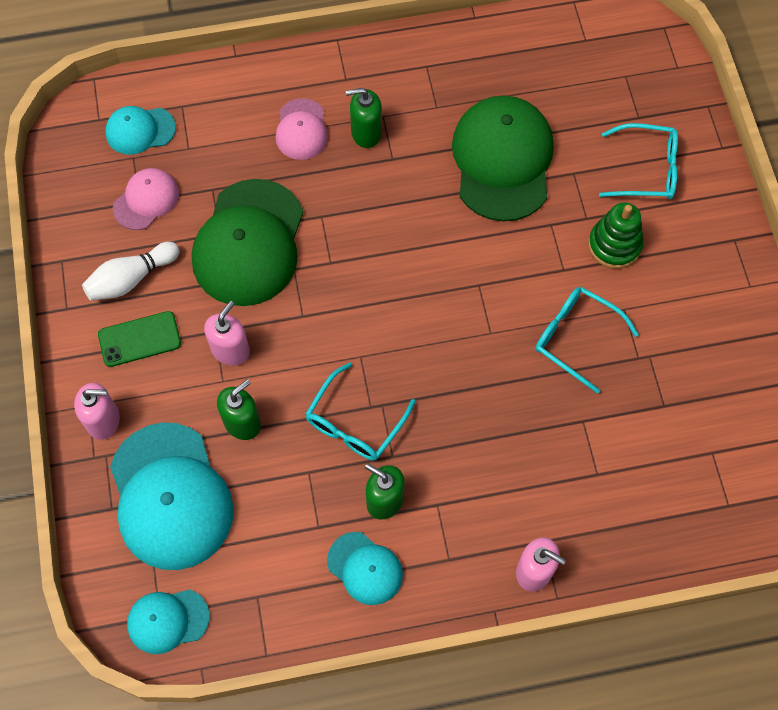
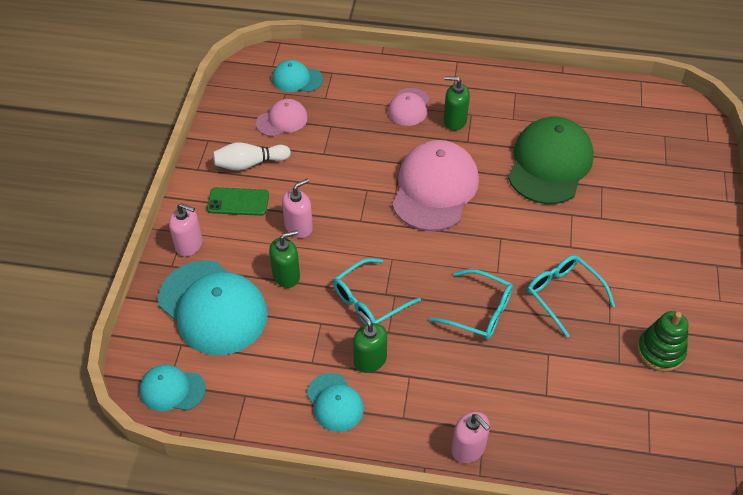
camera: 20 degrees right, 15 degrees down
turquoise cap [110,422,234,570] -> turquoise cap turned 45 degrees counterclockwise [158,260,268,355]
green cap [192,179,303,306] -> none
green stacking toy [588,202,644,269] -> green stacking toy moved to [637,311,688,372]
turquoise glasses [599,123,678,199] -> turquoise glasses moved to [430,269,513,340]
none -> pink cap [392,140,479,231]

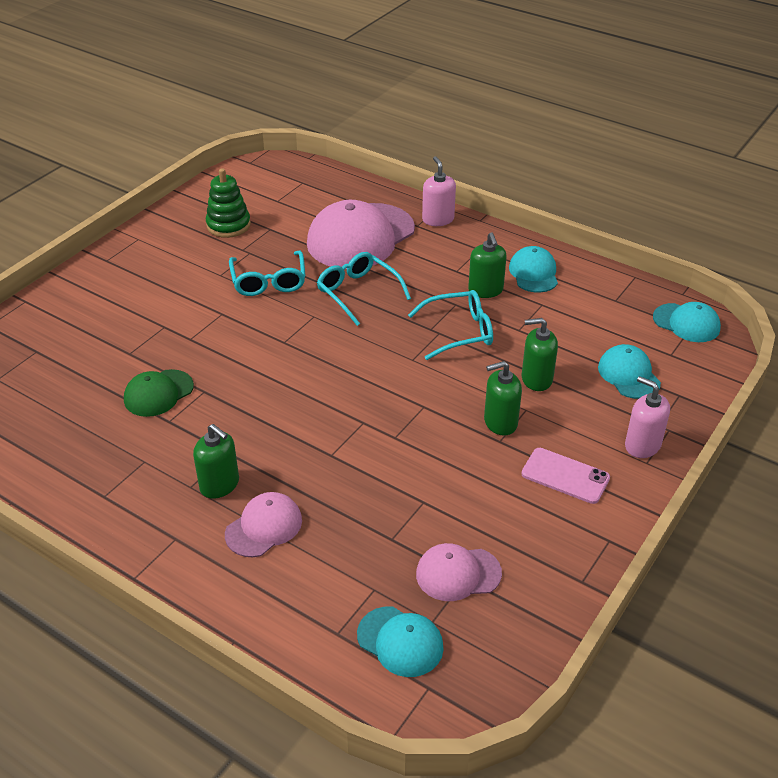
camera: 155 degrees left, 10 degrees down
turquoise cap [158,260,268,355] -> turquoise cap [598,344,661,399], size x0.52
green phone [207,187,269,216] -> pink phone [521,448,610,504]
white bowling pin [213,143,291,171] -> none
pink soap dispenser [282,179,313,238] -> green soap dispenser [484,361,522,435]
pink cap [392,140,479,231] -> pink cap moved to [307,200,415,269]
green cap [508,117,594,204] -> green cap [124,369,194,417], size x0.52

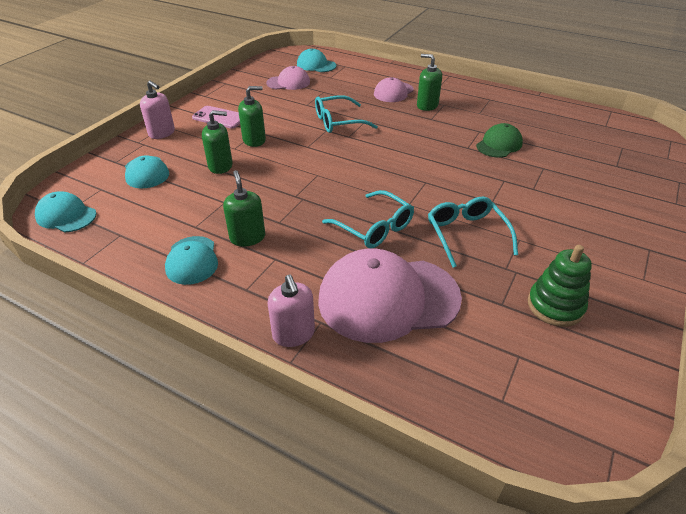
camera: 175 degrees right, 0 degrees up
pink cap [307,200,415,269] -> pink cap turned 135 degrees counterclockwise [318,249,462,343]
turquoise glasses [408,290,493,360] -> turquoise glasses moved to [315,95,378,133]

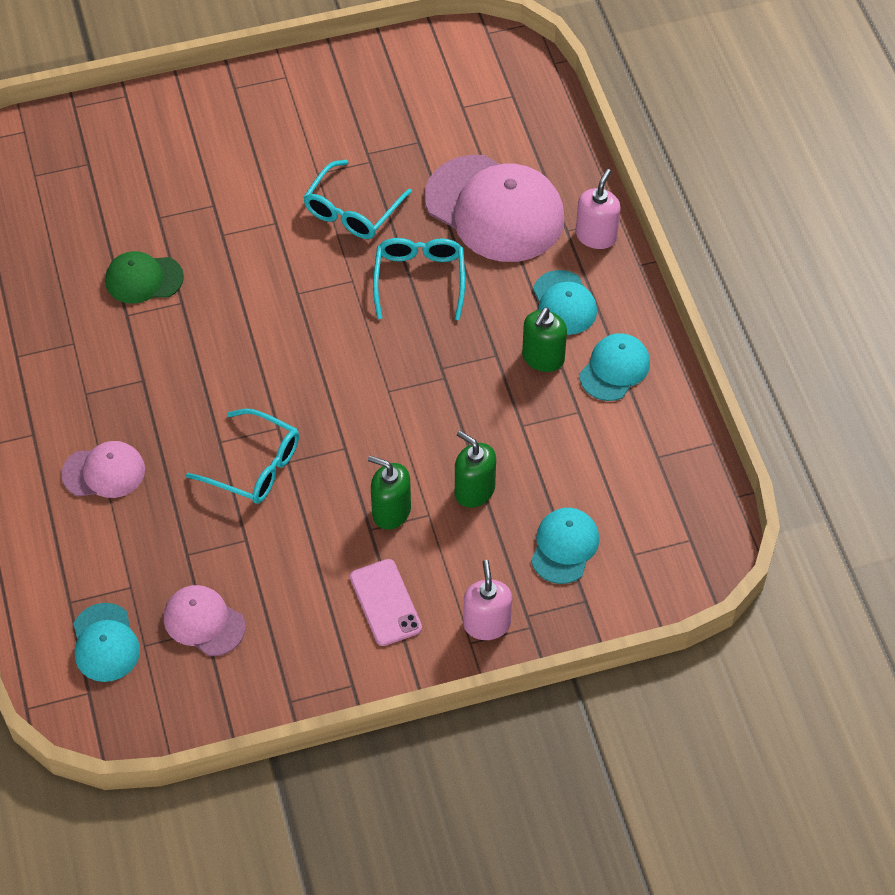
camera: 135 degrees left, 15 degrees up
turquoise cap [35,191,97,232] -> turquoise cap moved to [533,270,597,335]
green soap dispenser [417,54,442,111] -> none
green stacking toy [528,245,592,327] -> none

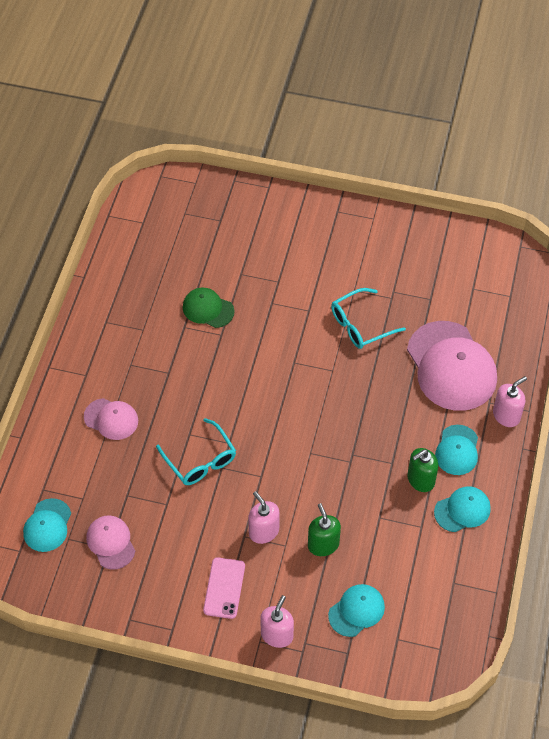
camera: 30 degrees right, 0 degrees up
green soap dispenser [368,456,411,530] -> pink soap dispenser [248,491,279,544]
turquoise glasses [373,238,465,320] -> none

